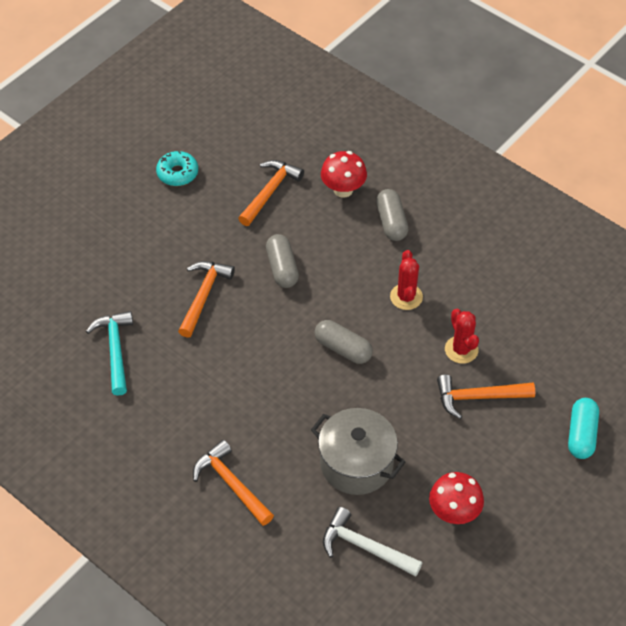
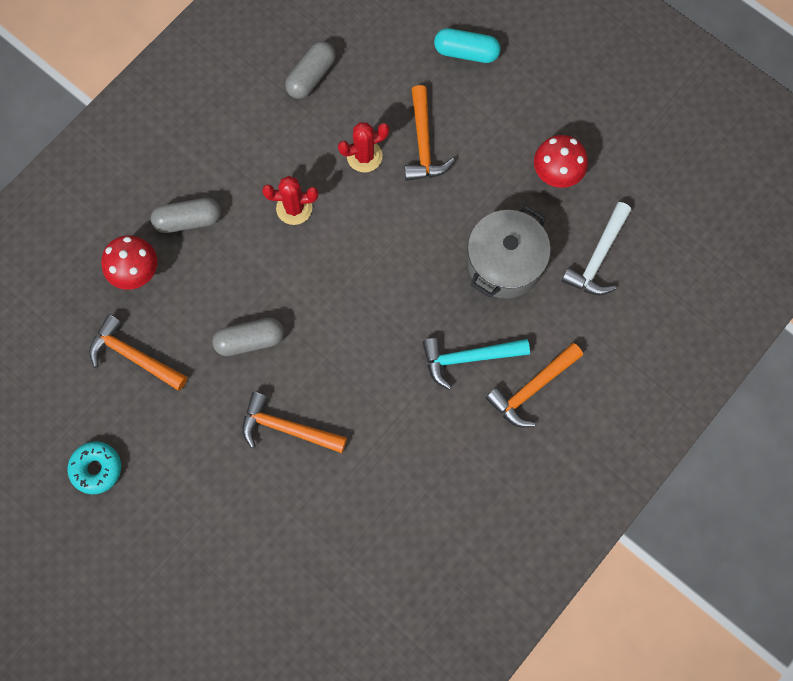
camera: 90 degrees left, 20 degrees up
turquoise hammer [86,311,133,396] -> turquoise hammer moved to [423,338,530,390]
grey capsule [315,320,373,364] -> grey capsule moved to [285,41,336,99]

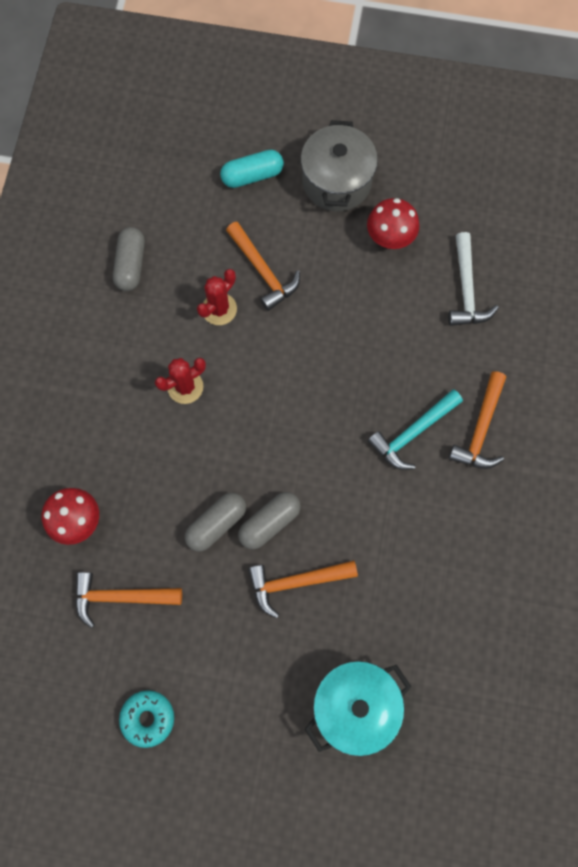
camera: 30 degrees left, 0 degrees up
grey capsule [151,198,221,233] -> grey capsule moved to [238,492,301,549]
grey pot [467,206,551,299] -> grey pot moved to [301,120,378,212]
none -> turquoise pot [305,661,411,756]

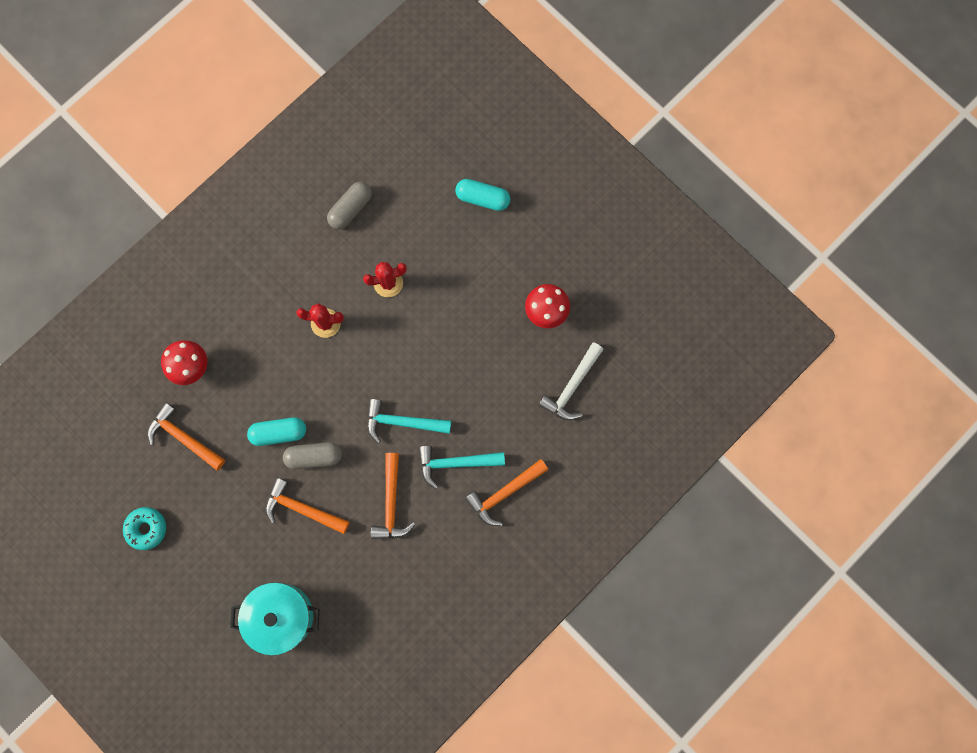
camera: 35 degrees right, 5 degrees up
grey capsule [185,493,246,552] -> turquoise capsule [247,417,306,446]
orange hammer [226,222,300,311] -> orange hammer moved to [371,453,416,539]
grey pot [301,120,378,212] -> none
none -> turquoise hammer [367,399,451,443]

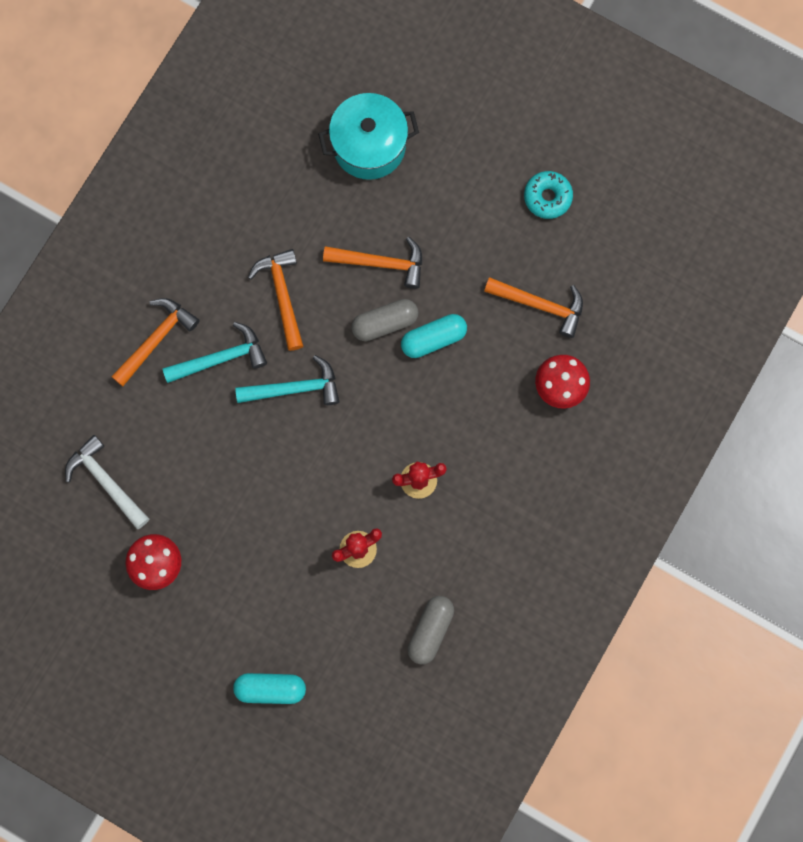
camera: 165 degrees right, 0 degrees up
white hammer [538,343,604,421] -> white hammer turned 60 degrees counterclockwise [65,435,149,529]

